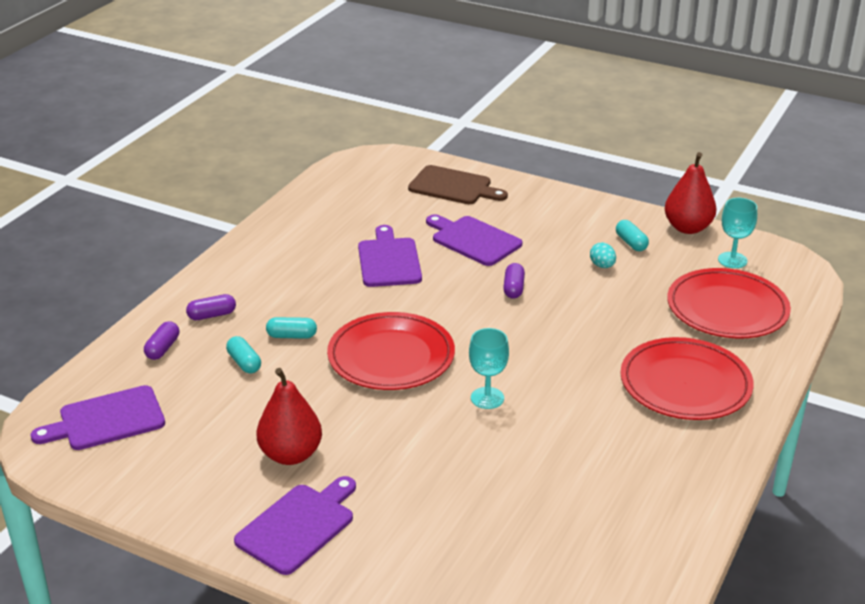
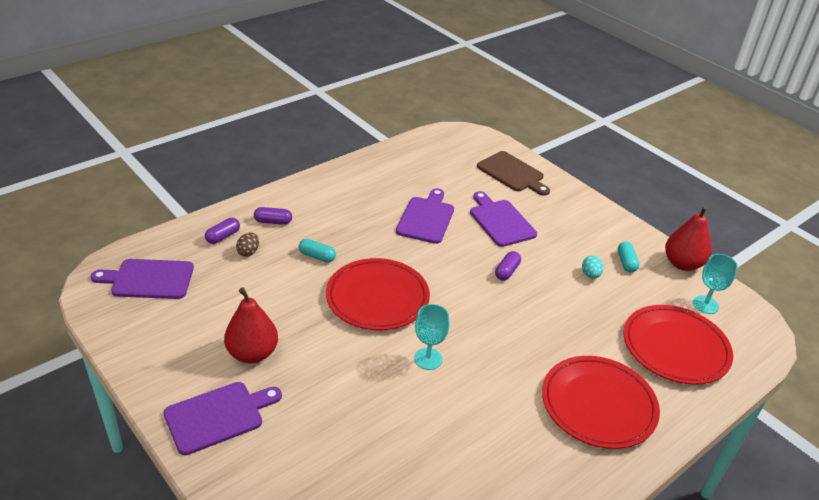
camera: 20 degrees right, 5 degrees up
turquoise capsule [226,336,261,374] -> none
none -> brown egg [236,232,259,257]

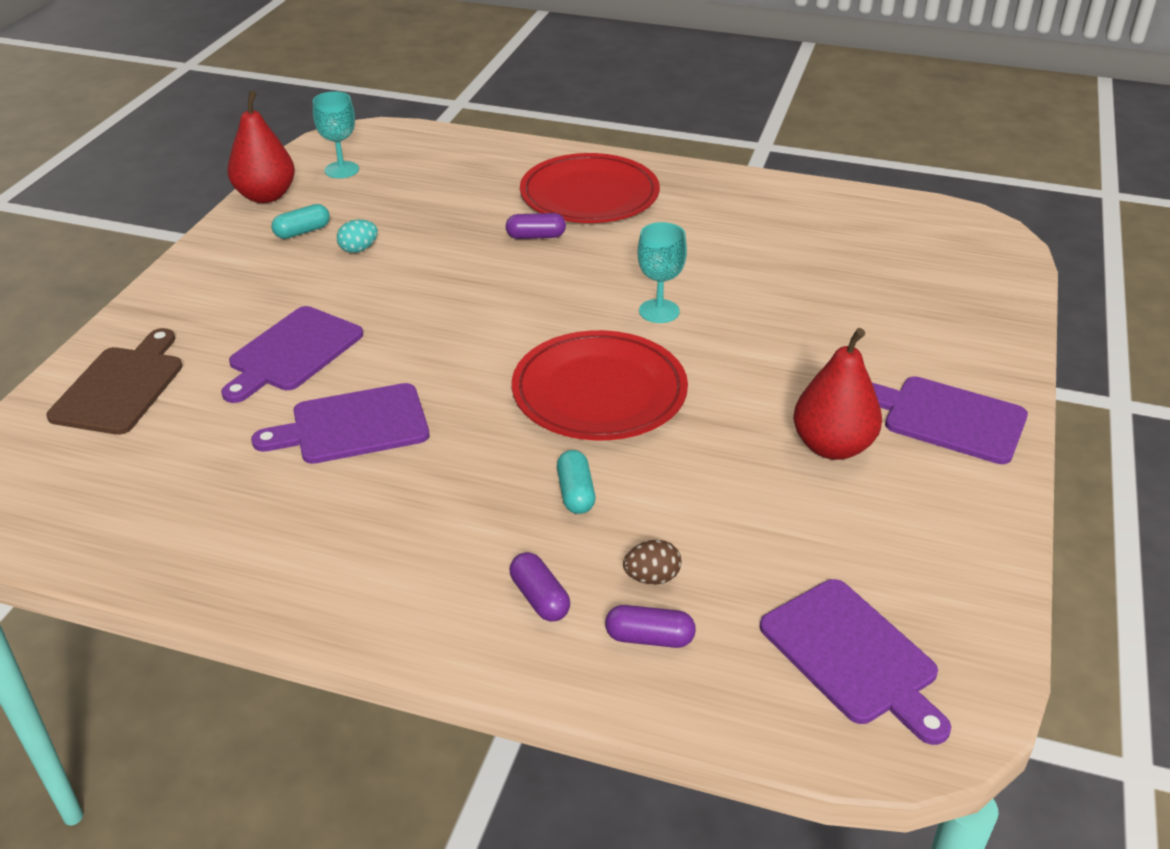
camera: 120 degrees left, 0 degrees up
purple capsule [495,251,521,281] -> purple capsule moved to [506,213,566,239]
red plate [624,305,733,385] -> none

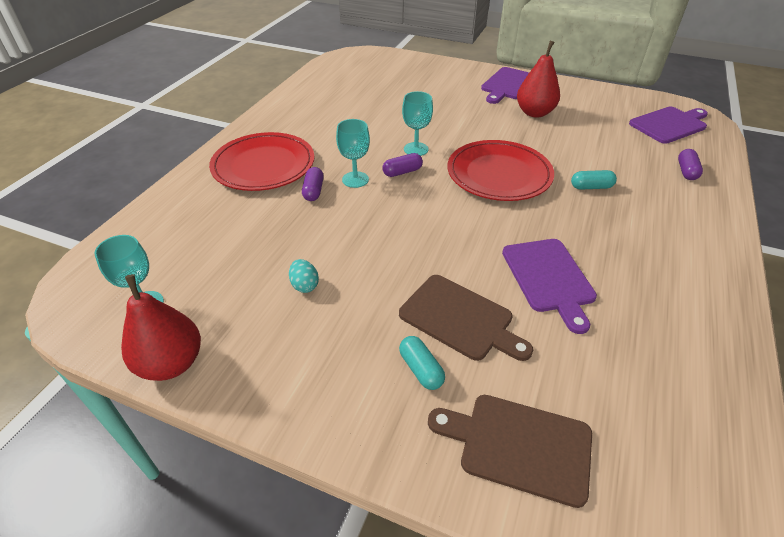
camera: 85 degrees left, 5 degrees up
purple cutting board [221,306,363,403] -> brown cutting board [399,275,533,361]
turquoise capsule [272,204,330,239] -> turquoise capsule moved to [399,336,445,390]
purple capsule [510,552,570,622] -> purple capsule moved to [382,153,423,177]
brown egg [623,540,681,585] -> none
none -> turquoise goblet [336,119,370,188]

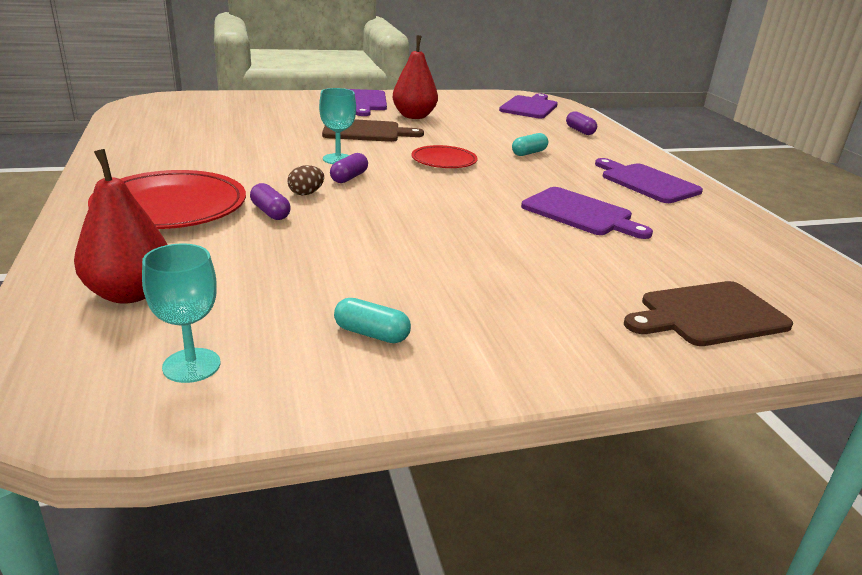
camera: 40 degrees left, 15 degrees down
red pear [121,274,201,381] -> red pear moved to [74,149,168,304]
turquoise egg [289,259,319,293] -> none
turquoise goblet [336,119,370,188] -> brown egg [287,165,324,195]
brown cutting board [399,275,533,361] -> brown cutting board moved to [322,119,424,142]
turquoise capsule [399,336,445,390] -> turquoise capsule moved to [334,298,411,343]
red plate [447,140,554,201] -> red plate [411,145,478,168], size x0.57
none -> purple cutting board [595,158,703,203]

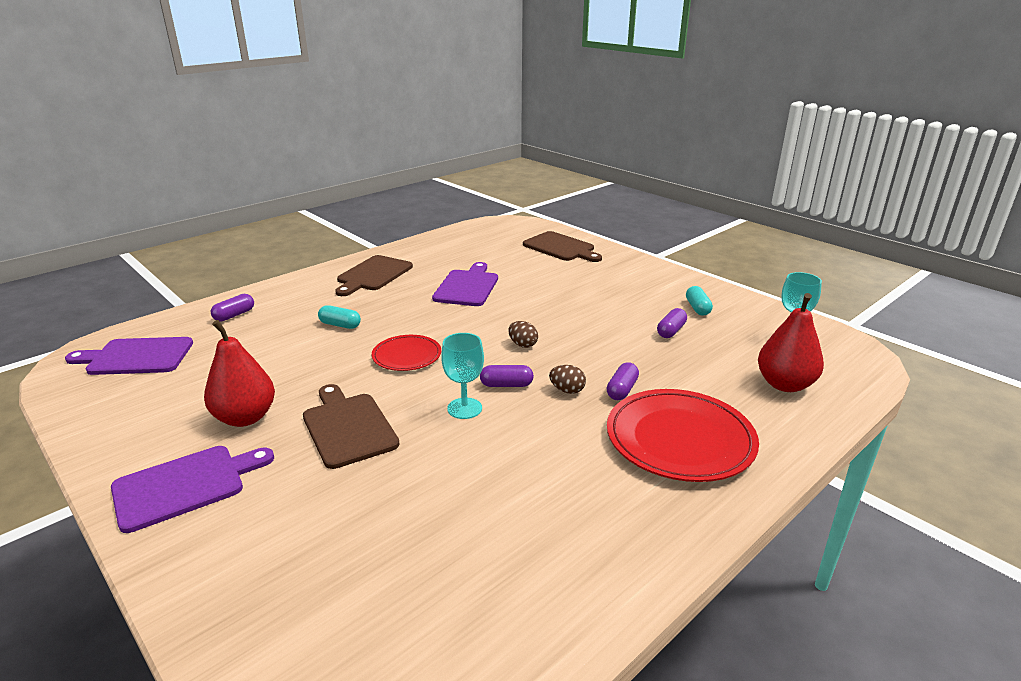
camera: 115 degrees left, 0 degrees up
purple cutting board [595,158,703,203] -> brown cutting board [335,255,413,296]
none -> brown egg [508,321,538,348]
none -> purple capsule [657,308,687,338]

